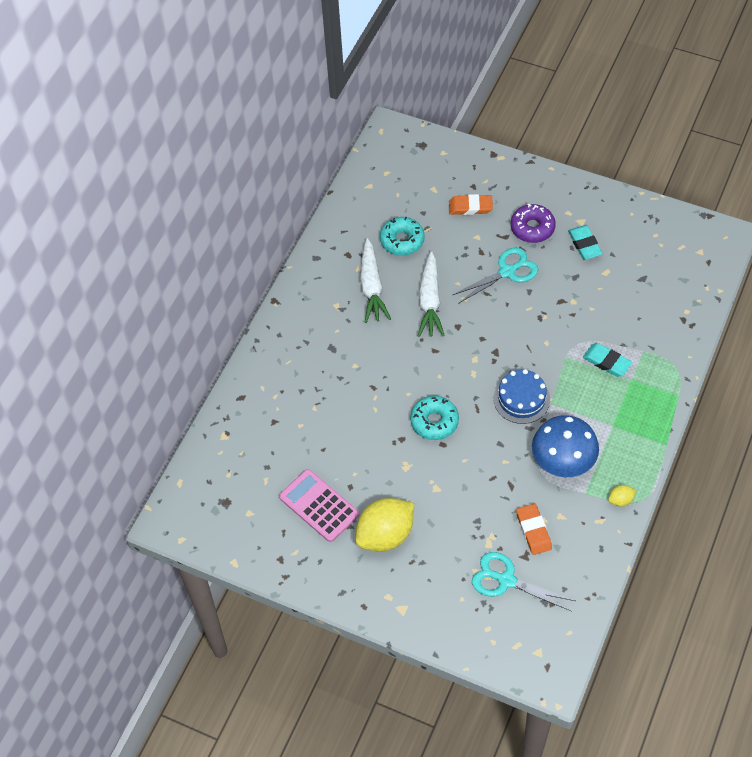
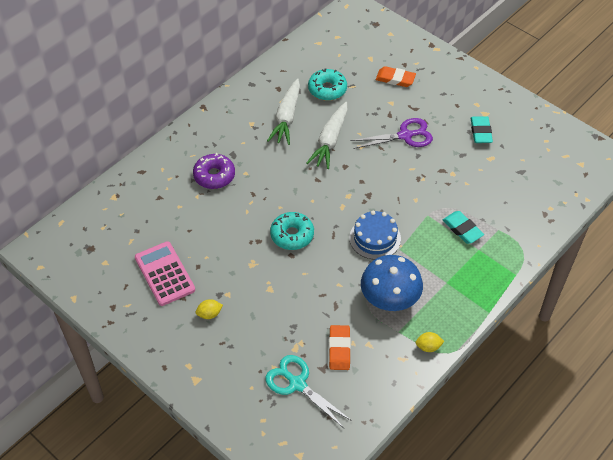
camera: 15 degrees right, 5 degrees down
yellow lemon [355,498,414,552] -> yellow lemon [196,299,223,319], size x0.43
turquoise scissors [453,248,538,304] -> purple scissors [350,118,433,149]
purple donut [511,204,556,243] -> purple donut moved to [193,153,235,189]

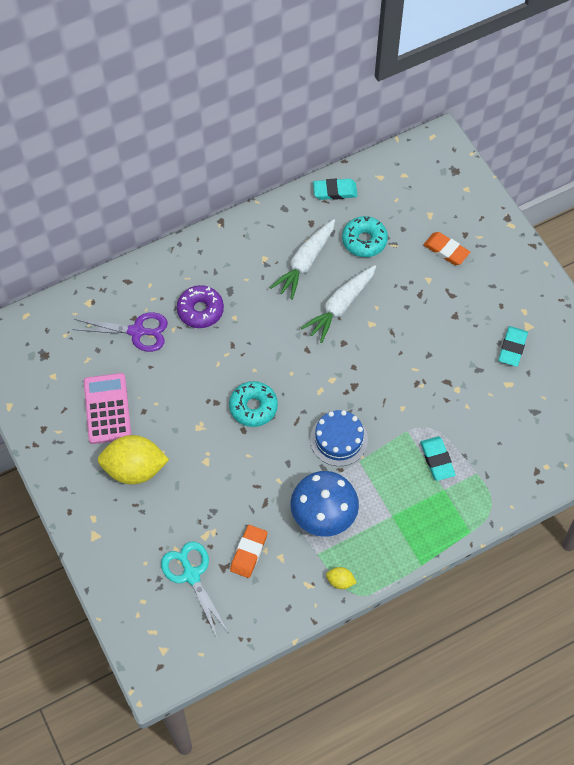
camera: 20 degrees right, 10 degrees up
yellow lemon [196,299,223,319] -> yellow lemon [98,435,169,485], size x2.32
purple scissors [350,118,433,149] -> purple scissors moved to [72,312,168,352]
none -> turquoise eraser [313,179,358,200]

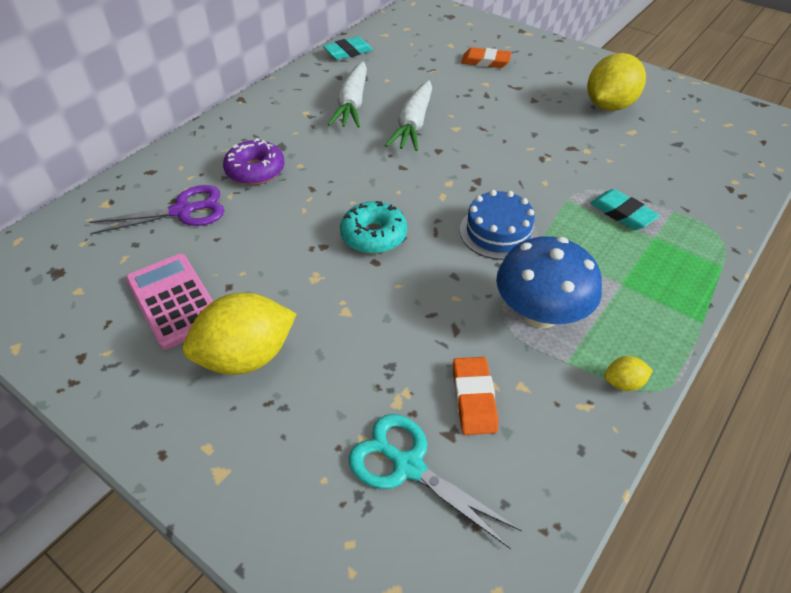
camera: 25 degrees left, 15 degrees down
turquoise donut [342,216,388,257] -> none
turquoise eraser [498,326,528,367] -> yellow lemon [587,53,646,111]

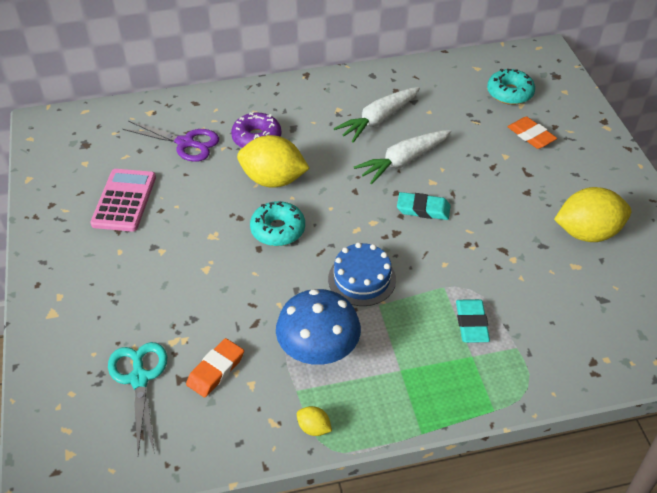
camera: 40 degrees right, 0 degrees up
yellow lemon [183,293,296,375] -> yellow lemon moved to [237,135,310,188]
turquoise eraser [323,37,373,60] -> turquoise eraser moved to [397,192,451,220]
none -> turquoise donut [487,69,535,105]

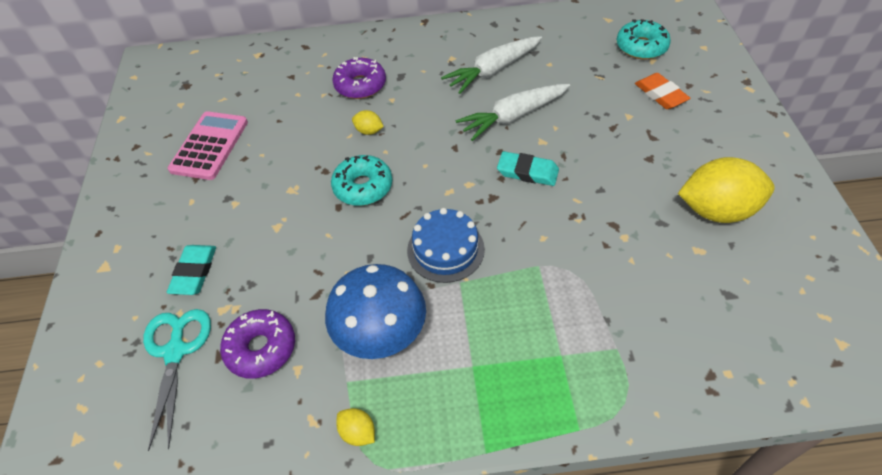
camera: 10 degrees right, 5 degrees up
purple scissors [123,121,219,162] -> none
orange eraser [186,338,244,397] -> purple donut [220,309,295,379]
yellow lemon [237,135,310,188] -> yellow lemon [352,110,384,135], size x0.43
turquoise eraser [456,299,490,343] -> turquoise eraser moved to [167,245,216,295]

